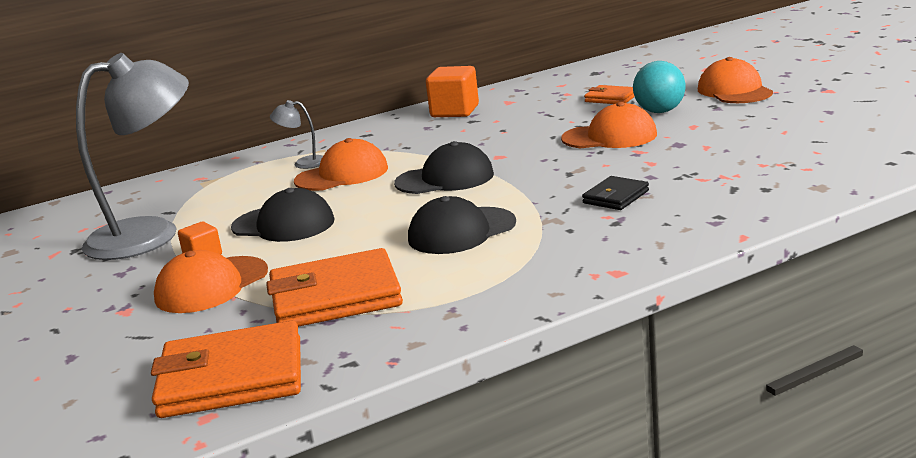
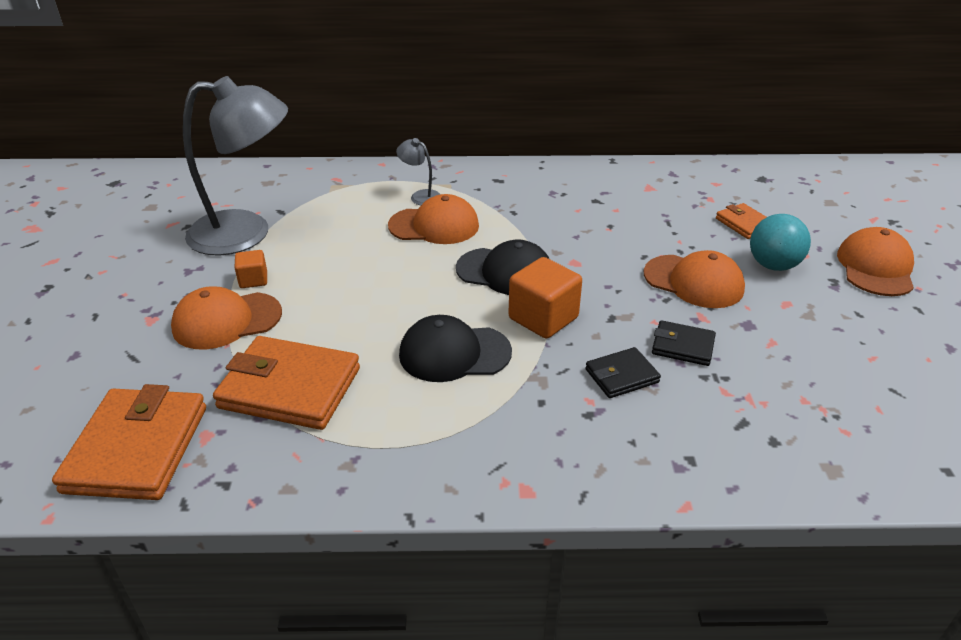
camera: 25 degrees right, 15 degrees up
orange wallet [151,321,301,418] -> orange wallet turned 75 degrees clockwise [52,384,206,500]
black cap [231,188,335,242] -> none
orange cube [426,66,479,117] -> orange cube moved to [508,257,582,339]
none -> black wallet [652,320,716,366]

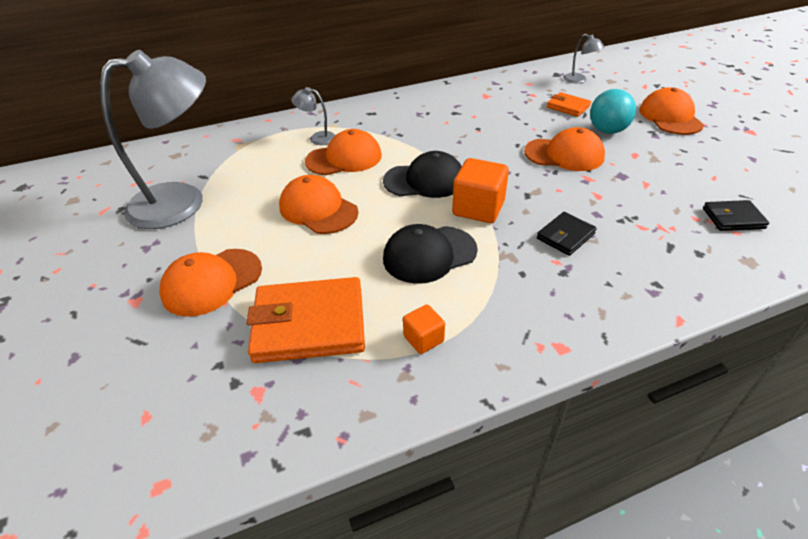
camera: 20 degrees left, 5 degrees up
orange wallet [52,384,206,500] -> none
orange cube [235,250,267,288] -> orange cube moved to [403,304,445,354]
black wallet [652,320,716,366] -> black wallet moved to [703,200,769,231]
none -> orange cap [279,175,358,234]
none -> grey lamp [563,34,604,83]

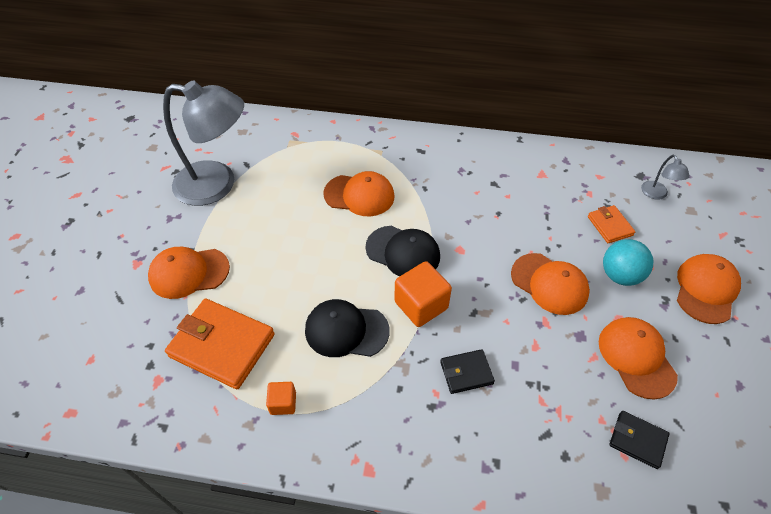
camera: 30 degrees right, 10 degrees up
orange cap [279,175,358,234] -> orange cap moved to [599,317,678,400]
grey lamp [291,87,335,145] -> none

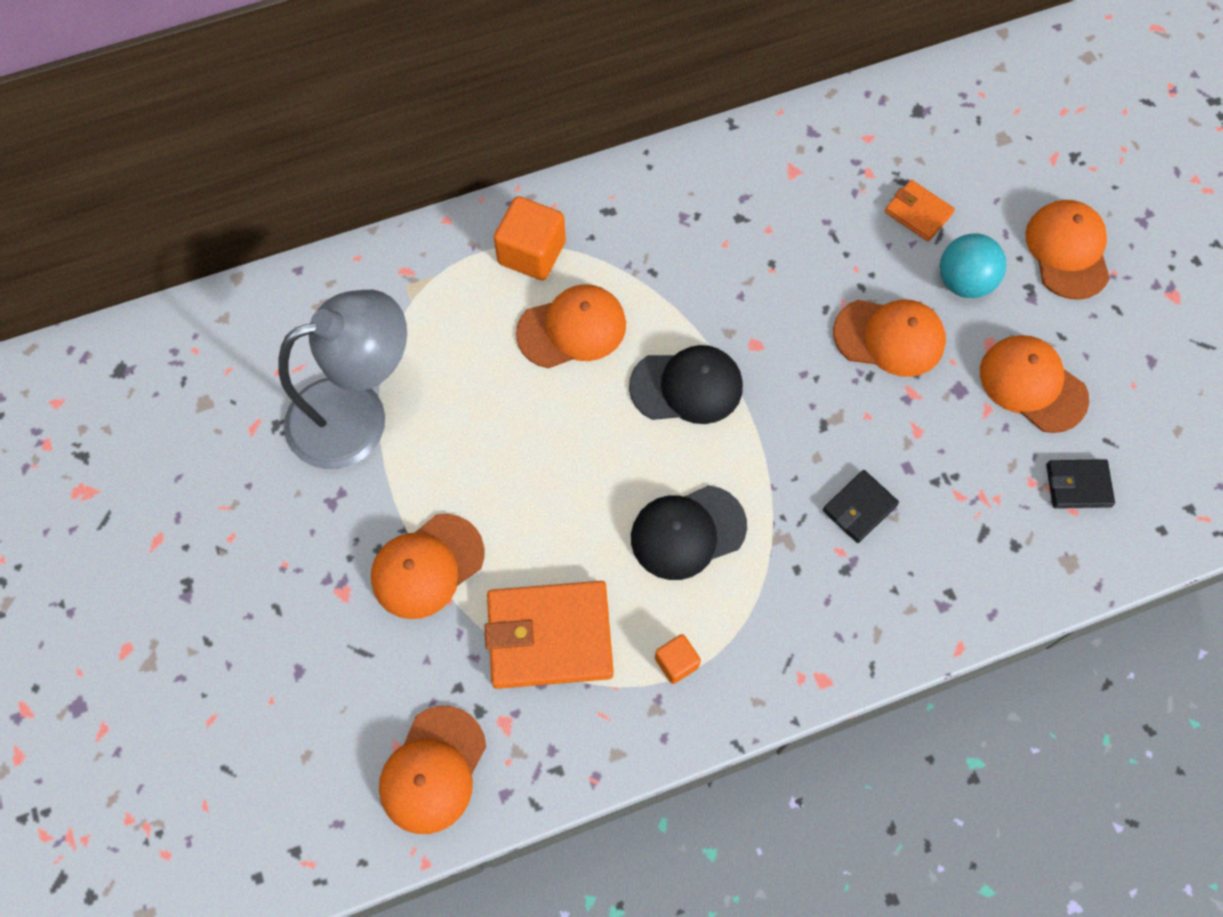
camera: 30 degrees left, 15 degrees up
orange cube [394,261,452,327] -> orange cube moved to [494,196,566,280]
grey lamp [641,155,690,200] -> none
none -> orange cap [379,706,486,834]

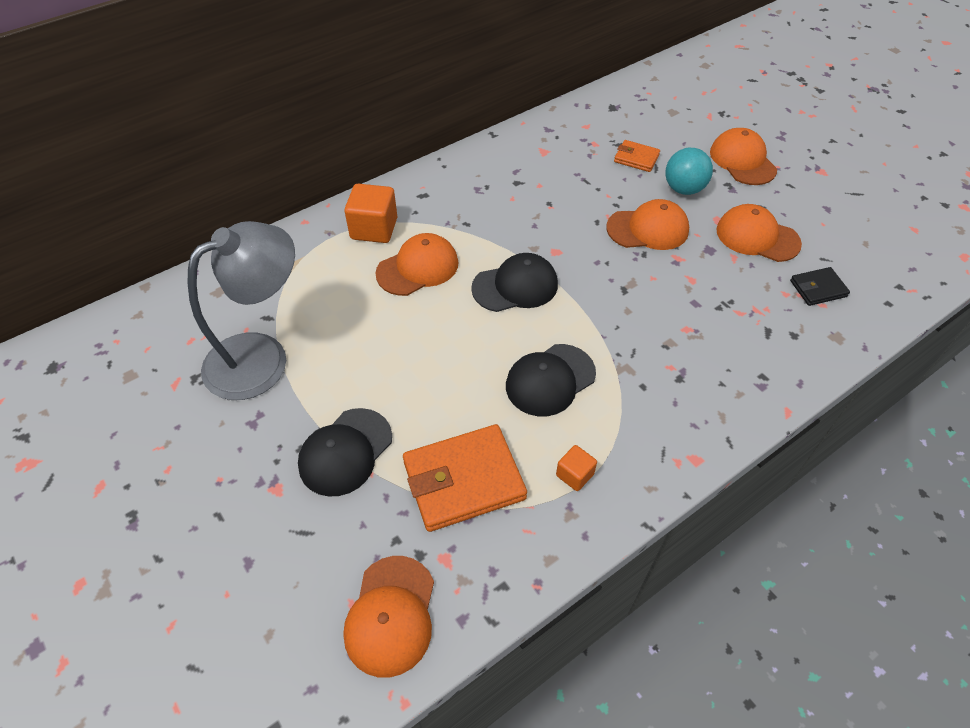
camera: 15 degrees left, 15 degrees down
orange cap [371,514,484,619] -> black cap [298,408,392,497]
black wallet [823,470,899,543] -> none

